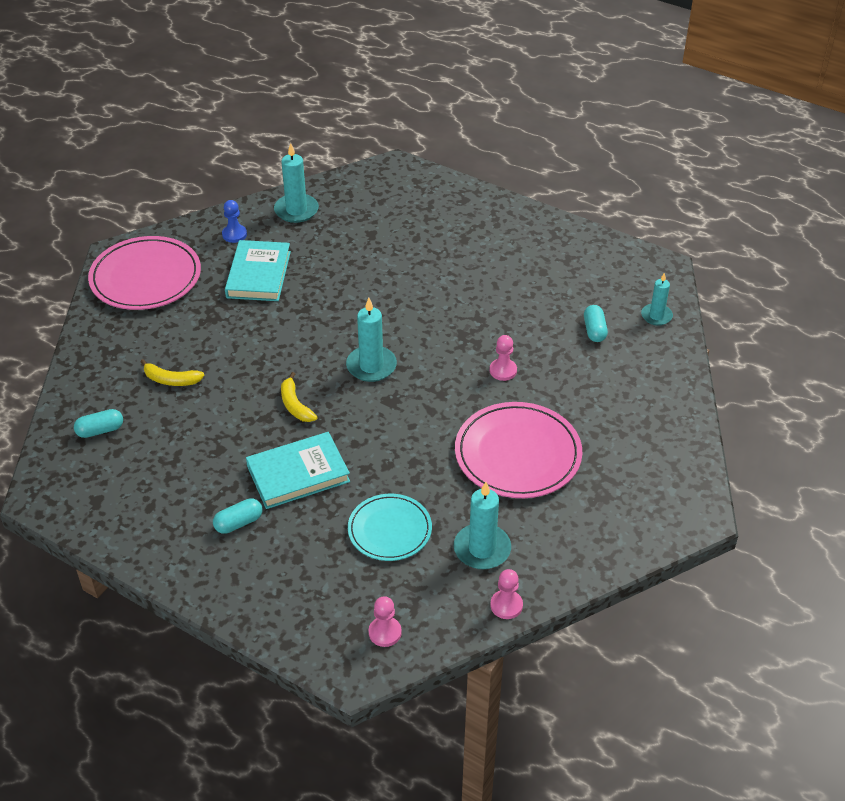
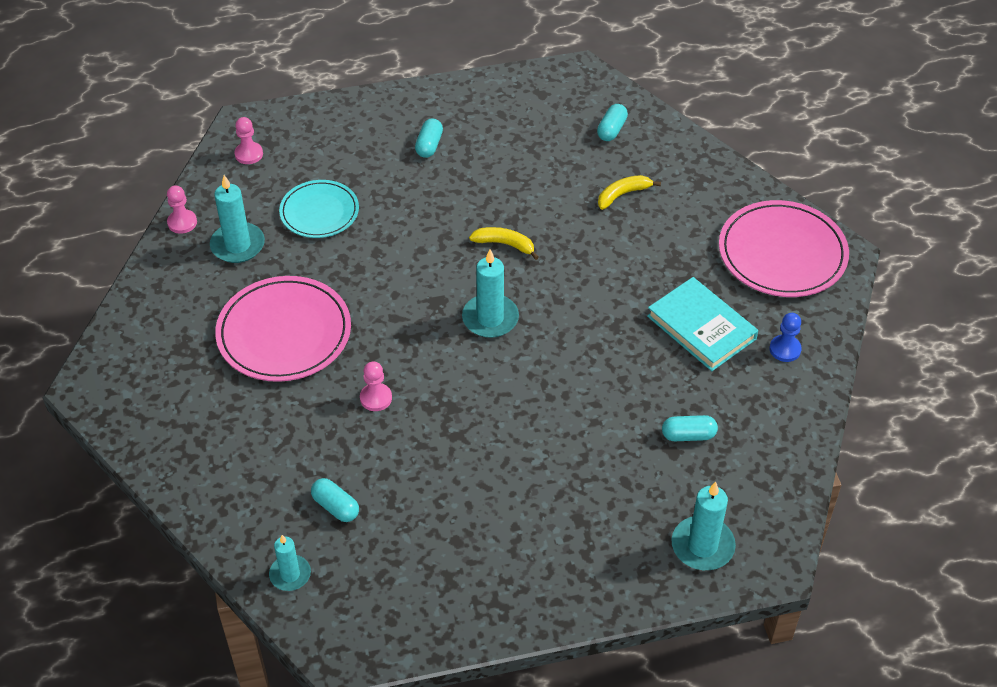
camera: 135 degrees right, 5 degrees up
turquoise book [246,432,350,509] -> none
turquoise candle [274,143,319,223] -> turquoise candle moved to [671,482,736,570]
none -> turquoise capsule [662,415,718,441]

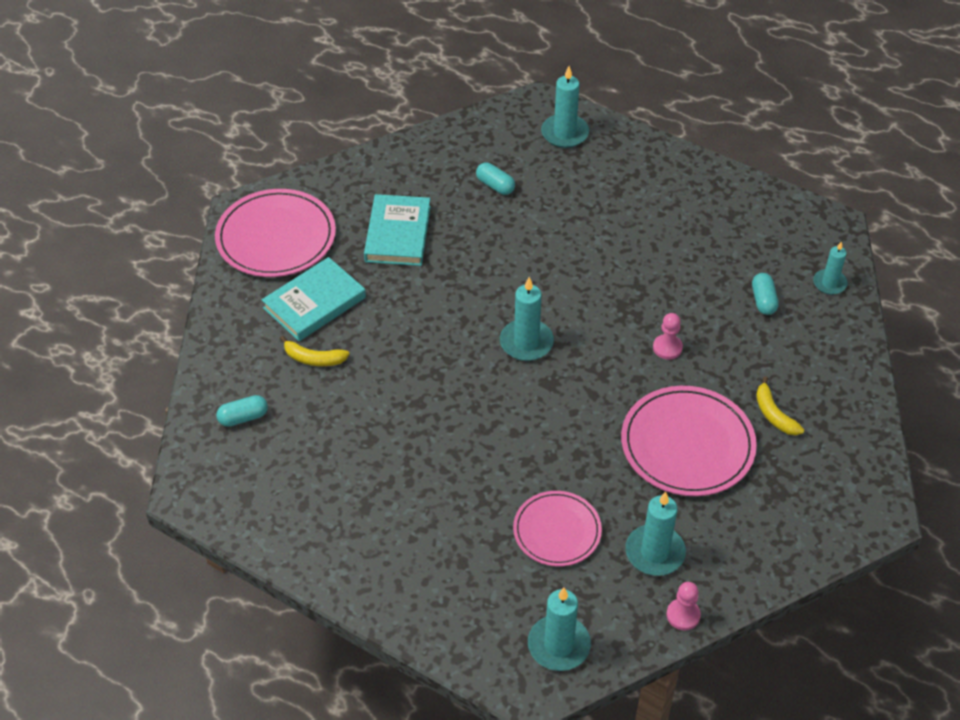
camera: 135 degrees left, 0 degrees up
pink pawn [234,117,263,164] -> turquoise candle [528,588,591,671]
turquoise plate [279,180,359,238] -> pink plate [513,491,602,566]
turquoise capsule [415,118,443,158] -> none
yellow banana [469,227,539,260] -> yellow banana moved to [756,376,804,435]
blue pawn [770,313,802,362] -> none
none -> turquoise book [262,257,366,341]

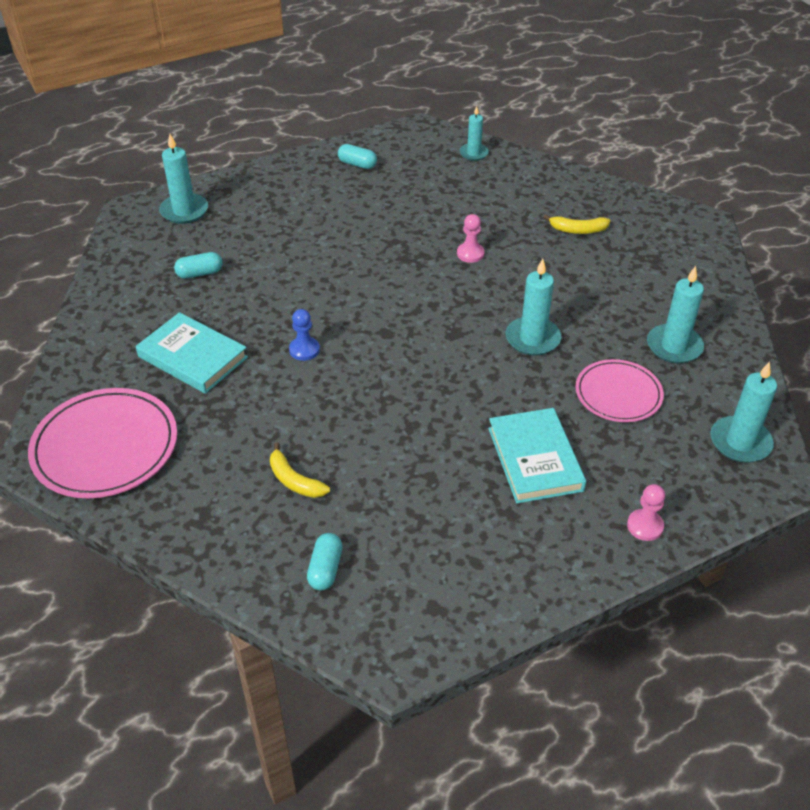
camera: 60 degrees left, 5 degrees down
turquoise book [262,257,366,341] -> turquoise book moved to [488,408,586,503]
yellow banana [280,336,349,366] -> yellow banana turned 90 degrees clockwise [270,442,330,498]
turquoise candle [500,277,554,361] -> turquoise candle moved to [506,259,561,356]
pink plate [621,386,757,496] -> none
pink pawn [667,582,701,630] -> pink pawn moved to [627,484,665,541]
turquoise capsule [752,273,779,315] -> turquoise capsule moved to [338,144,377,169]
none -> blue pawn [289,309,320,361]

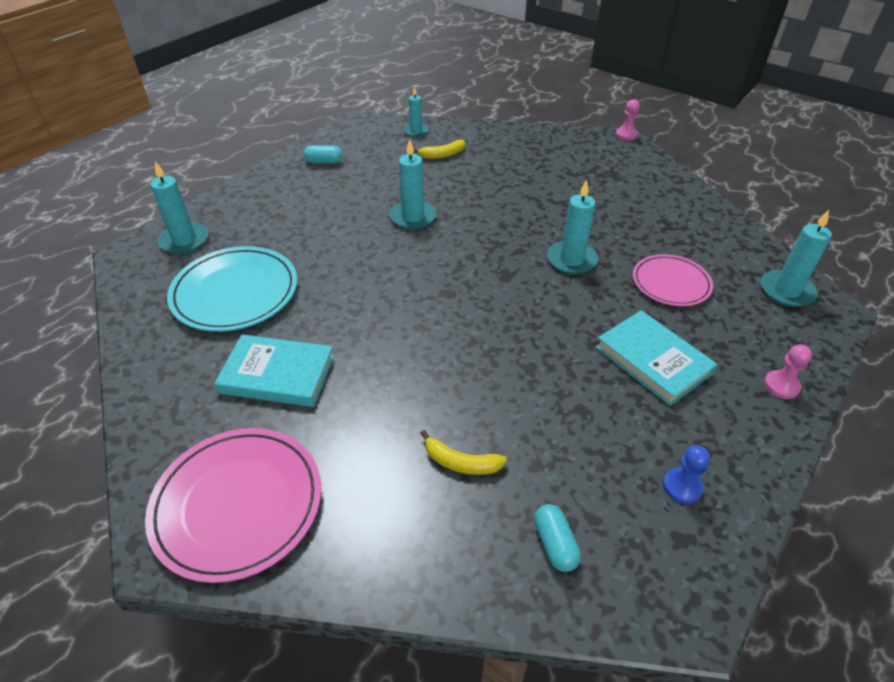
camera: 25 degrees left, 0 degrees up
turquoise capsule [174,252,223,279] -> turquoise plate [167,246,297,332]
blue pawn [289,309,320,361] -> blue pawn moved to [663,445,710,504]
pink pawn [457,214,485,263] -> pink pawn moved to [616,99,640,140]
yellow banana [543,214,611,234] -> yellow banana moved to [414,140,465,159]
turquoise candle [647,266,704,363] -> turquoise candle moved to [390,139,436,230]

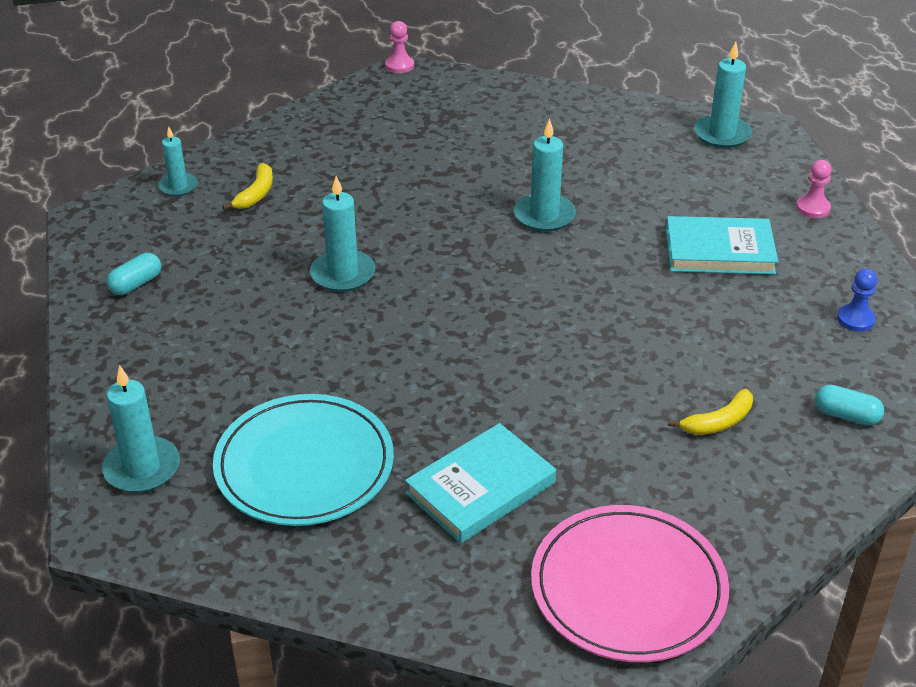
camera: 50 degrees left, 5 degrees down
pink plate [633,254,713,306] -> none

